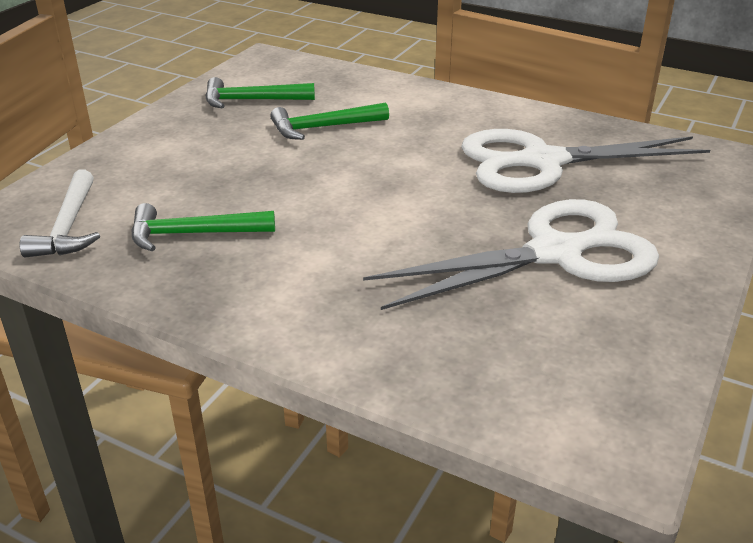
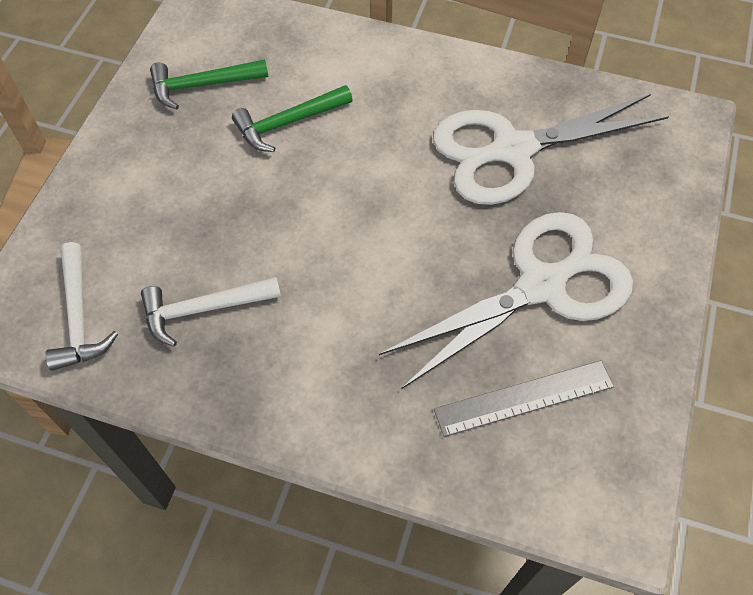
camera: 10 degrees left, 25 degrees up
green hammer [131,203,275,251] -> white hammer [141,277,281,347]
none -> grey ruler [434,360,614,437]

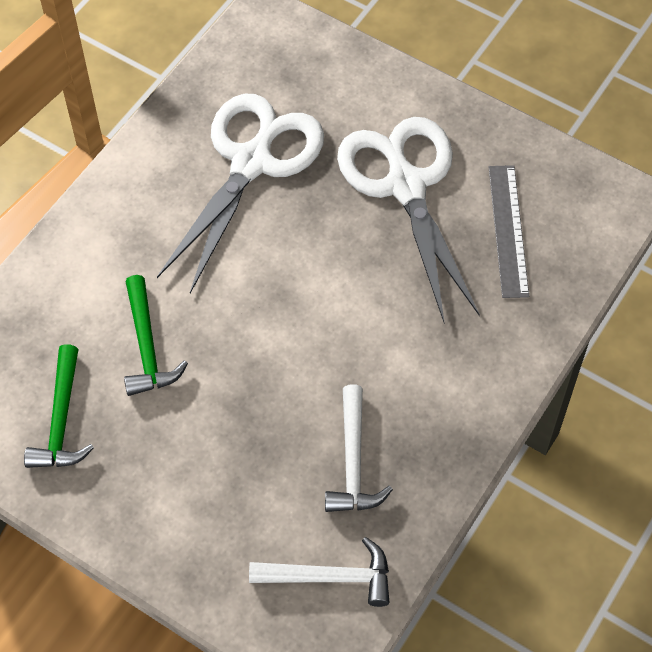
camera: 75 degrees left, 0 degrees up
white scissors [433,94,669,205] -> white scissors turned 150 degrees counterclockwise [157,94,324,293]

